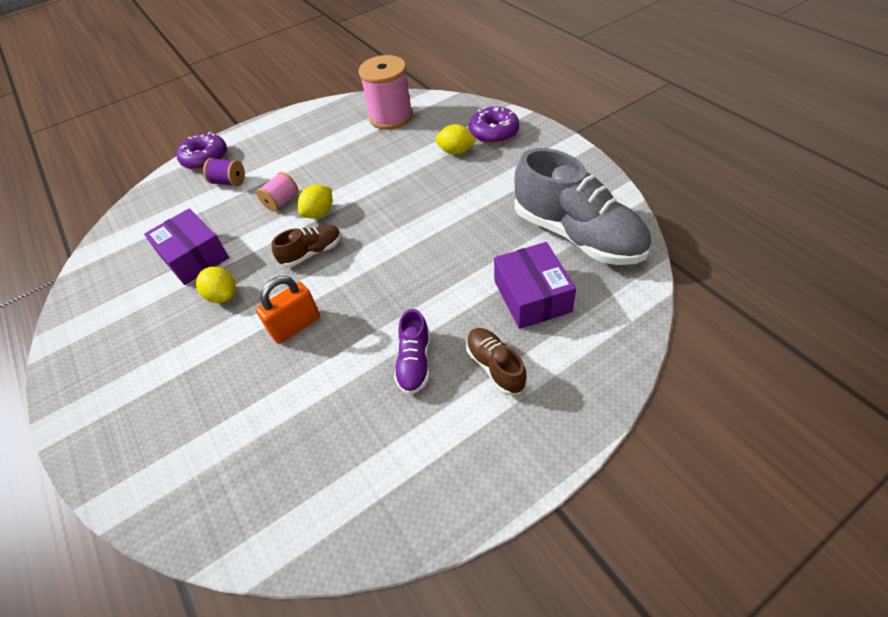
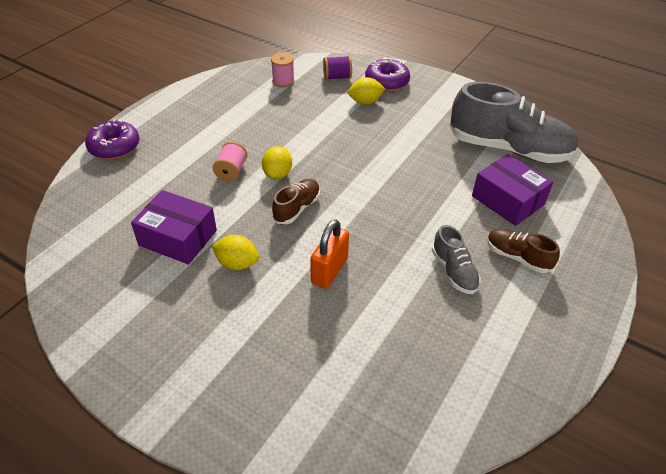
camera: 30 degrees left, 5 degrees down
purple spool [203,158,245,186] -> purple spool moved to [323,56,352,80]
pink spool [359,55,413,130] -> pink spool [271,53,294,88], size x0.52
purple shoe [394,309,430,395] -> grey shoe [432,225,481,294]

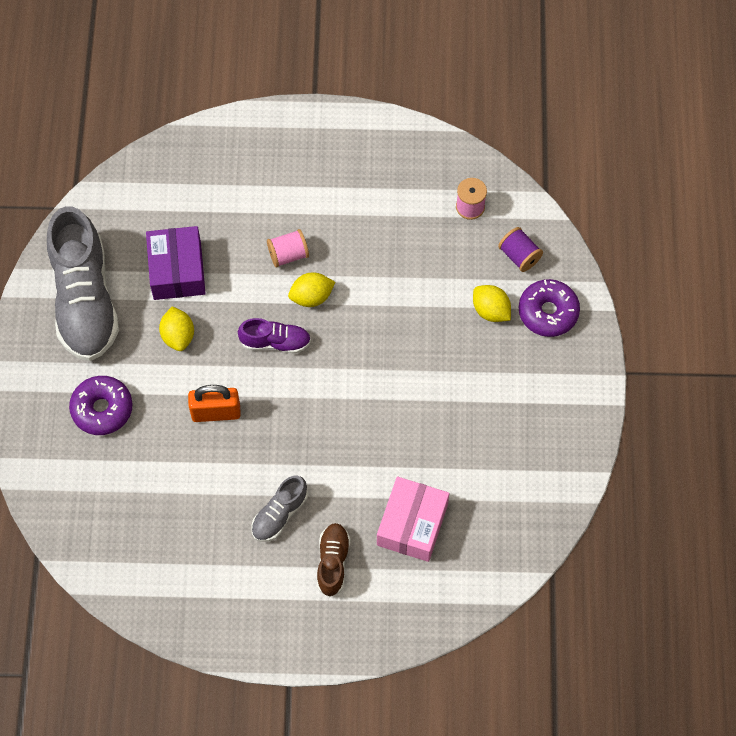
camera: 60 degrees right, 20 degrees up
purple donut [85,119,140,160] -> purple donut moved to [69,376,133,435]
brown shoe [272,179,320,224] -> purple shoe [238,318,311,353]
grey shoe [450,82,579,163] -> grey shoe moved to [47,206,119,361]
purple box [472,154,553,226] -> pink box [377,477,449,562]

